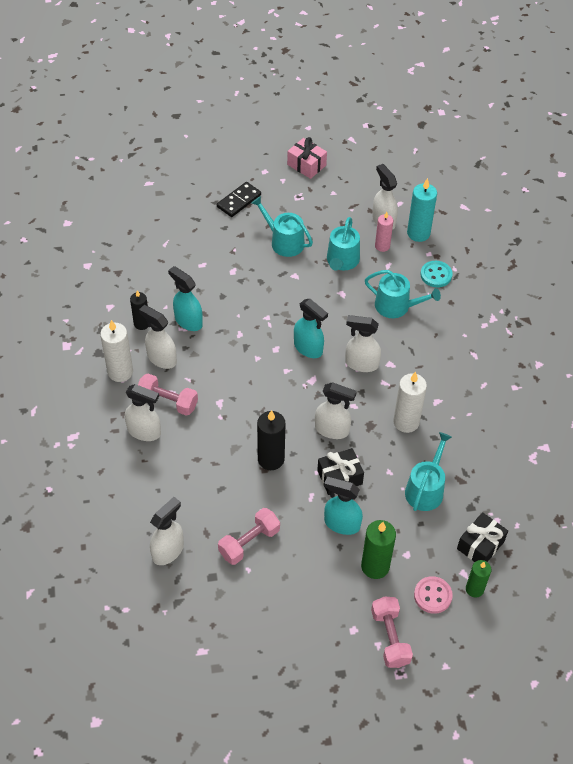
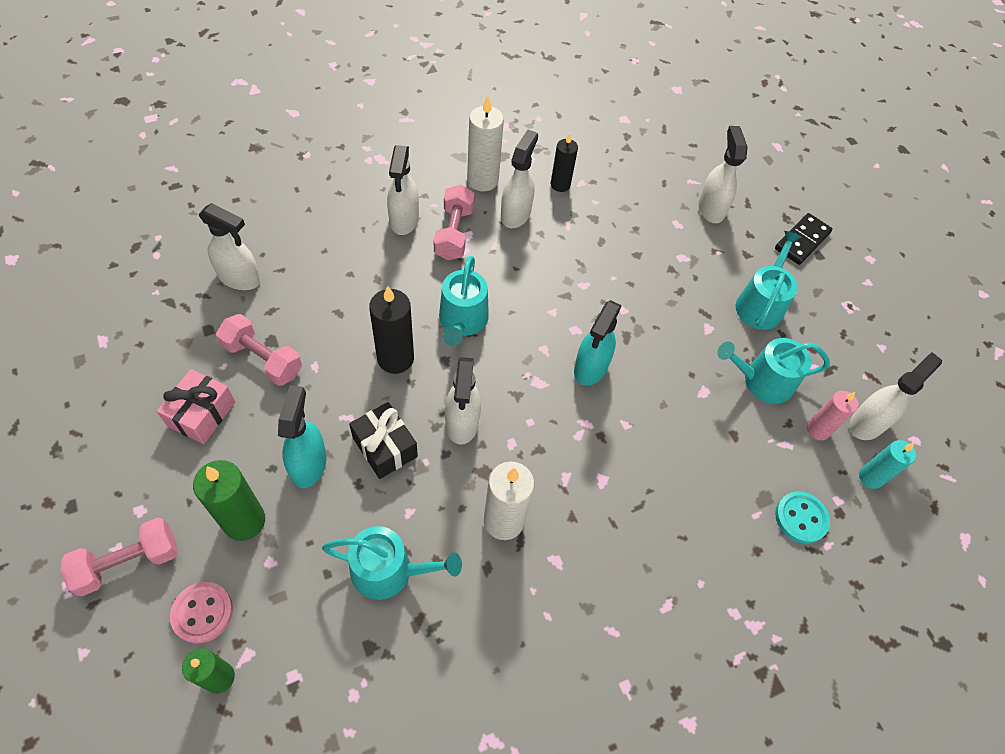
camera: 70 degrees right, 5 degrees up
turquoise spray bottle [168,266,203,331] -> none
black domino [217,182,261,217] -> black domino turned 75 degrees counterclockwise [775,213,832,265]
pink gift [287,137,327,179] -> pink gift moved to [157,369,235,444]
white spray bottle [345,315,381,372] -> white spray bottle moved to [698,126,748,223]
turquoise watering can [365,270,441,318] -> turquoise watering can moved to [439,256,489,346]
turquoise candle [407,178,437,242] -> turquoise candle [859,440,916,489], size x0.65
black gift [457,512,508,562] -> none

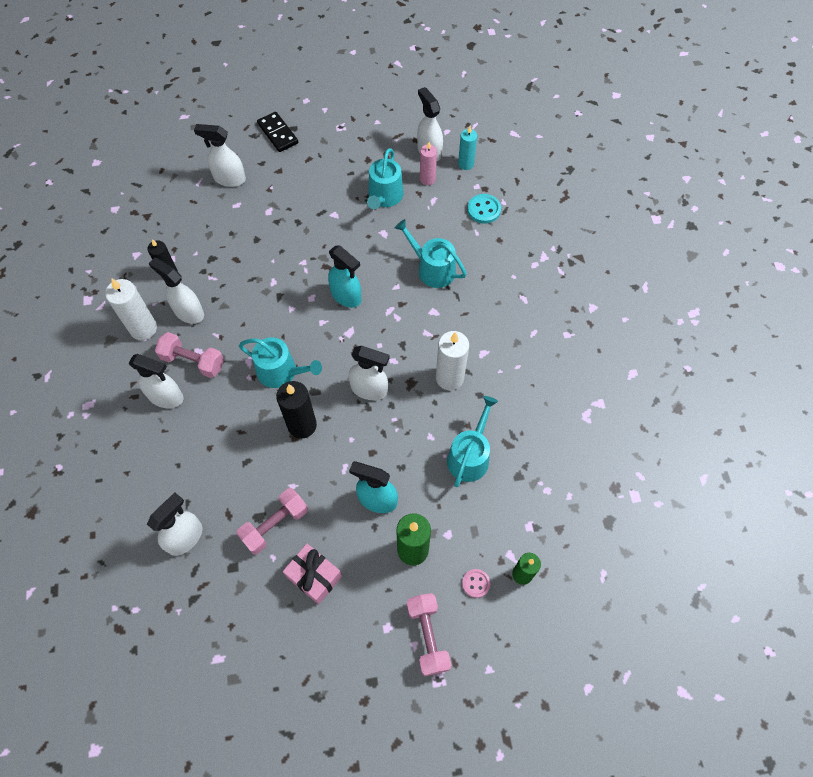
camera: 70 degrees left, 5 degrees up
pink button [170,582,233,643] -> pink button [462,569,490,598], size x0.66
black gift [349,402,418,479] -> none
turquoise watering can [736,231,801,330] -> turquoise watering can moved to [395,219,467,288]

